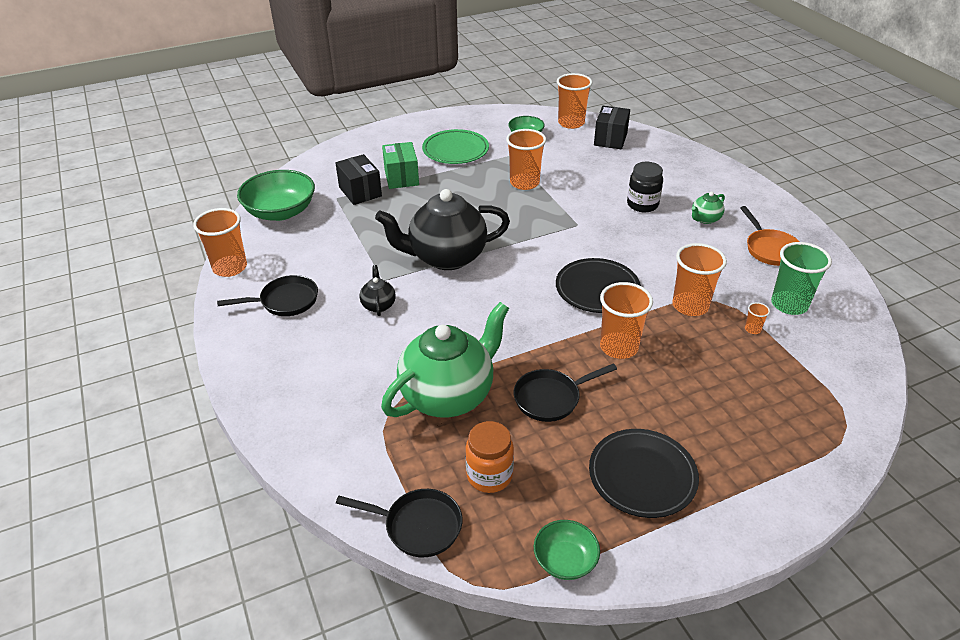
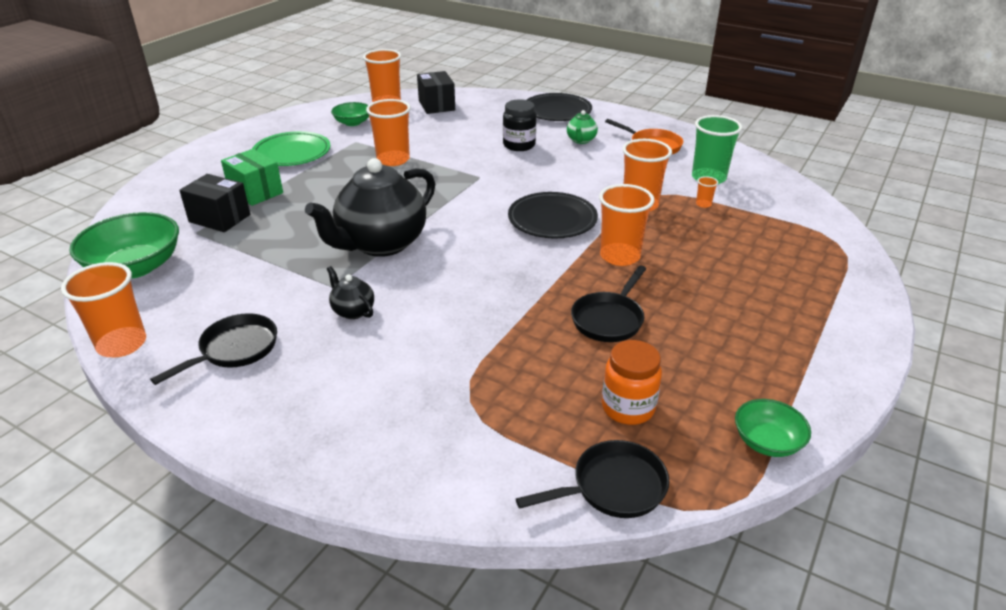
camera: 35 degrees left, 5 degrees down
green teapot [381,302,509,418] -> none
black plate [589,429,699,518] -> black plate moved to [527,93,592,121]

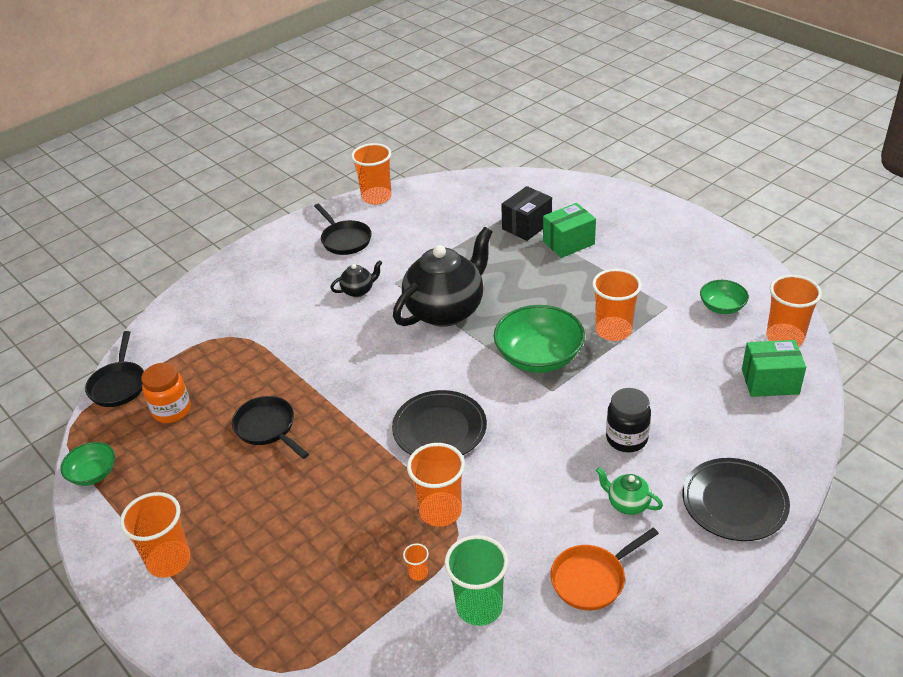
camera: 110 degrees right, 5 degrees up
green bowl [69,212,179,279] -> green bowl moved to [494,305,585,373]
green plate [252,131,330,166] -> none
black teapot [305,158,435,257] -> black teapot turned 75 degrees clockwise [393,227,493,327]
black box [417,71,455,114] -> green box [742,340,806,397]
orange cup [599,184,654,266] -> orange cup moved to [120,492,191,578]

